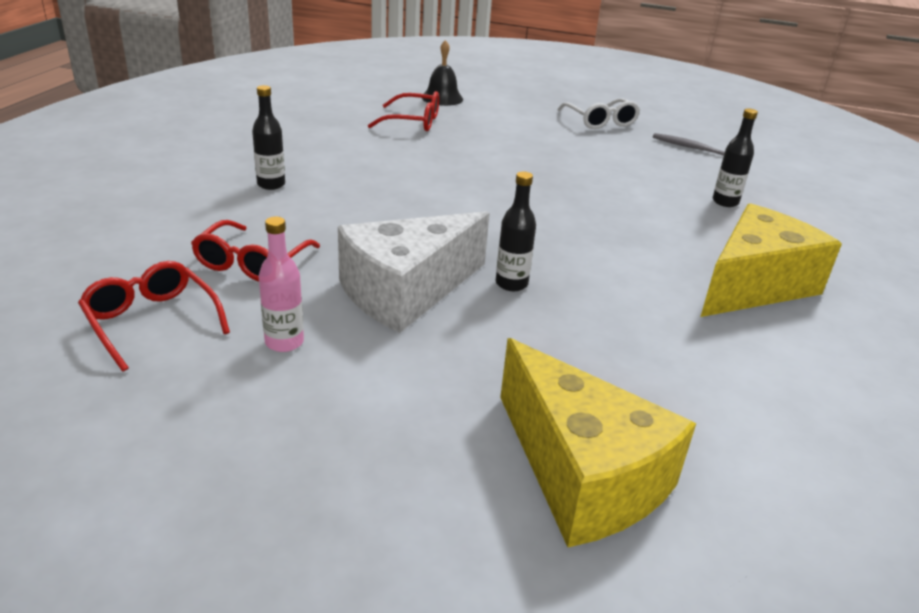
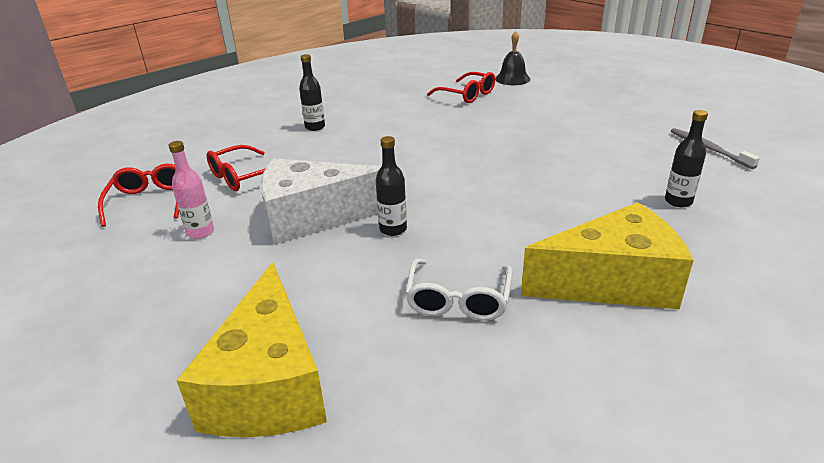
camera: 35 degrees right, 0 degrees up
white glasses [557,98,640,129] -> white glasses moved to [405,259,513,321]

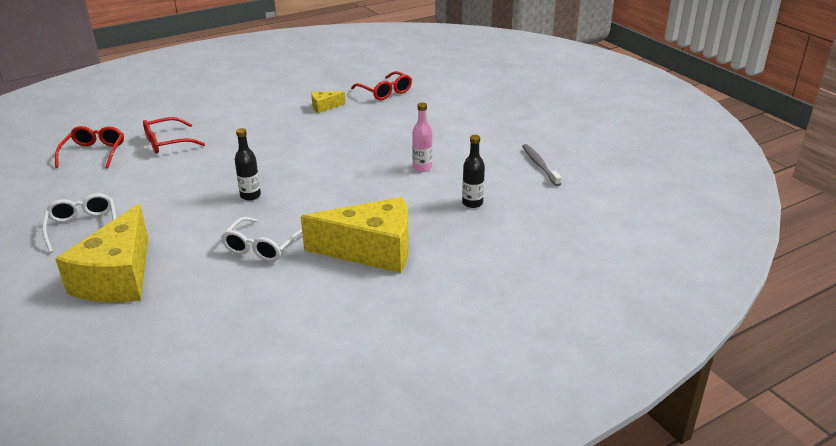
camera: 10 degrees right, 0 degrees up
pink bottle [169,141,214,239] -> pink bottle moved to [412,103,432,172]
white cheese [261,158,381,245] -> none
black bottle [299,54,325,131] -> none
black bell [495,31,531,85] -> none
none -> white glasses [42,193,116,253]
none -> yellow cheese [311,92,345,113]

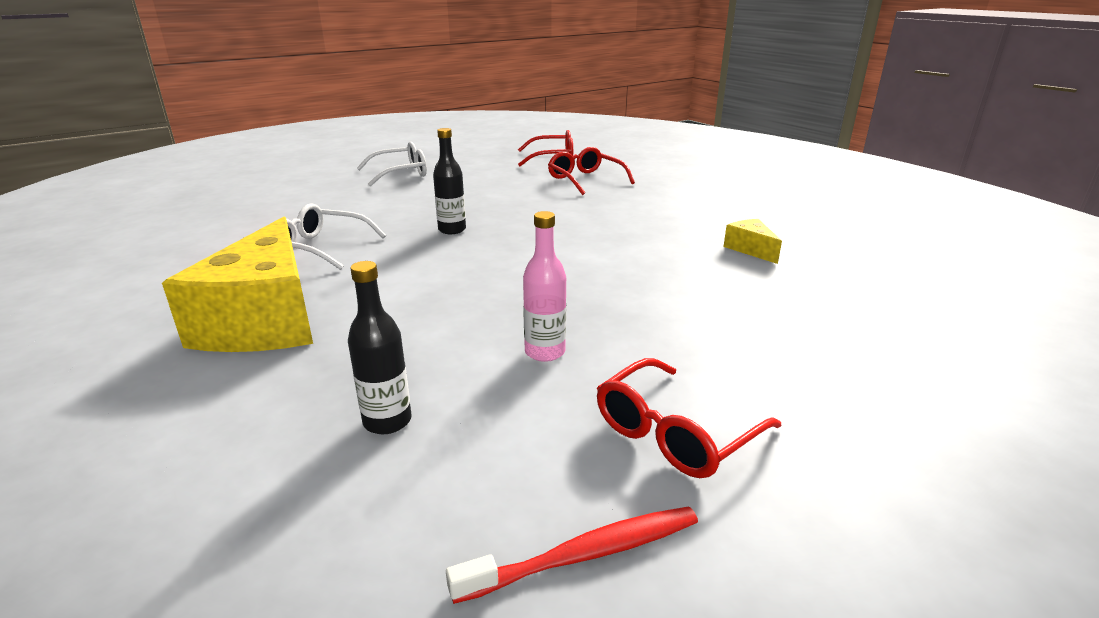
camera: 85 degrees right, 5 degrees down
yellow cheese [56,204,148,302] -> none
red glasses [351,71,412,100] -> red glasses moved to [597,358,782,478]
grey toothbrush [522,144,562,186] -> red toothbrush [446,506,698,604]

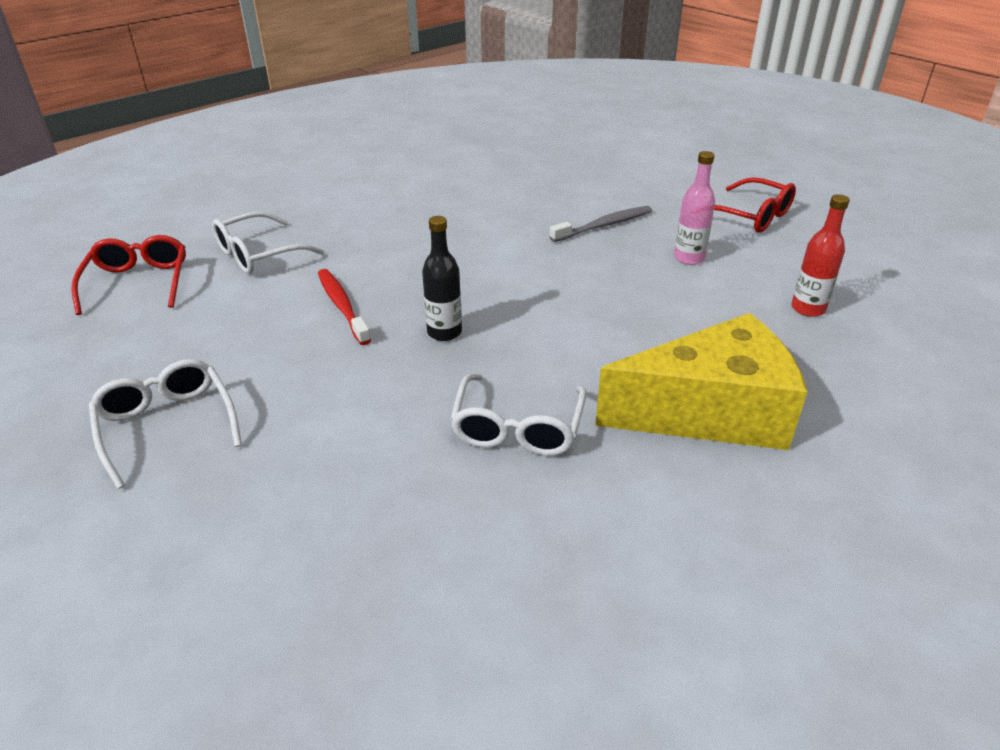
camera: 95 degrees left, 10 degrees up
black bottle [348,261,412,434] -> red bottle [791,194,850,317]
red toothbrush [446,506,698,604] -> red toothbrush moved to [318,269,371,345]
red glasses [548,147,635,195] -> white glasses [212,211,324,274]
yellow cheese [724,219,782,264] -> none
none -> grey toothbrush [550,206,652,242]

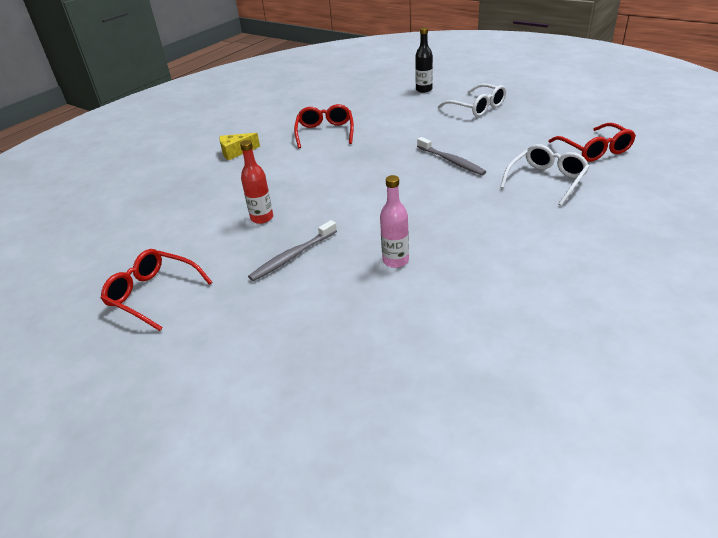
camera: 170 degrees right, 0 degrees up
red toothbrush [318,269,371,345] -> grey toothbrush [417,137,486,175]
black bottle [422,216,462,341] -> black bottle moved to [415,27,433,93]
white glasses [450,374,586,456] -> red glasses [294,104,354,148]
yellow cheese [595,313,807,450] -> yellow cheese [219,133,260,160], size x0.43
pink bottle [674,151,715,265] -> pink bottle moved to [380,175,409,268]
red bottle [791,194,850,317] -> red bottle moved to [240,140,273,224]

